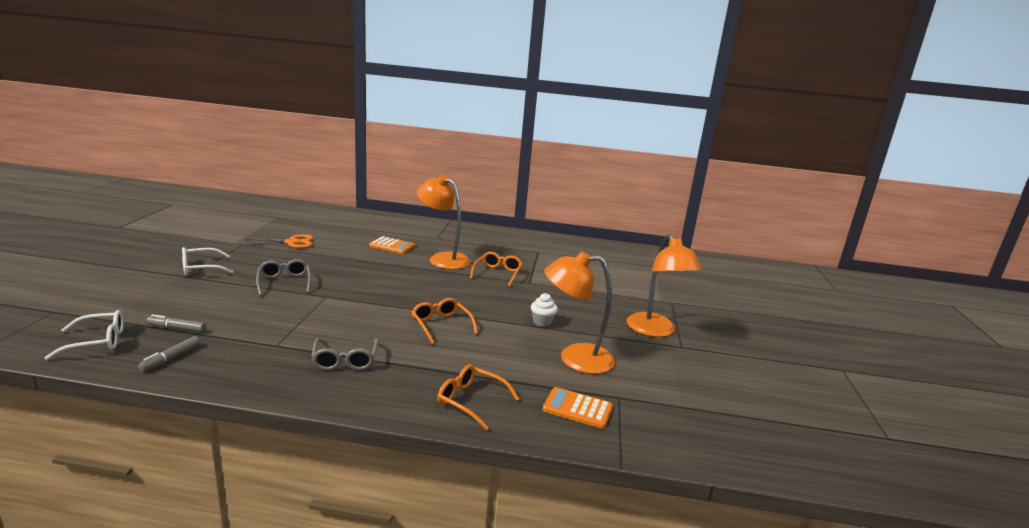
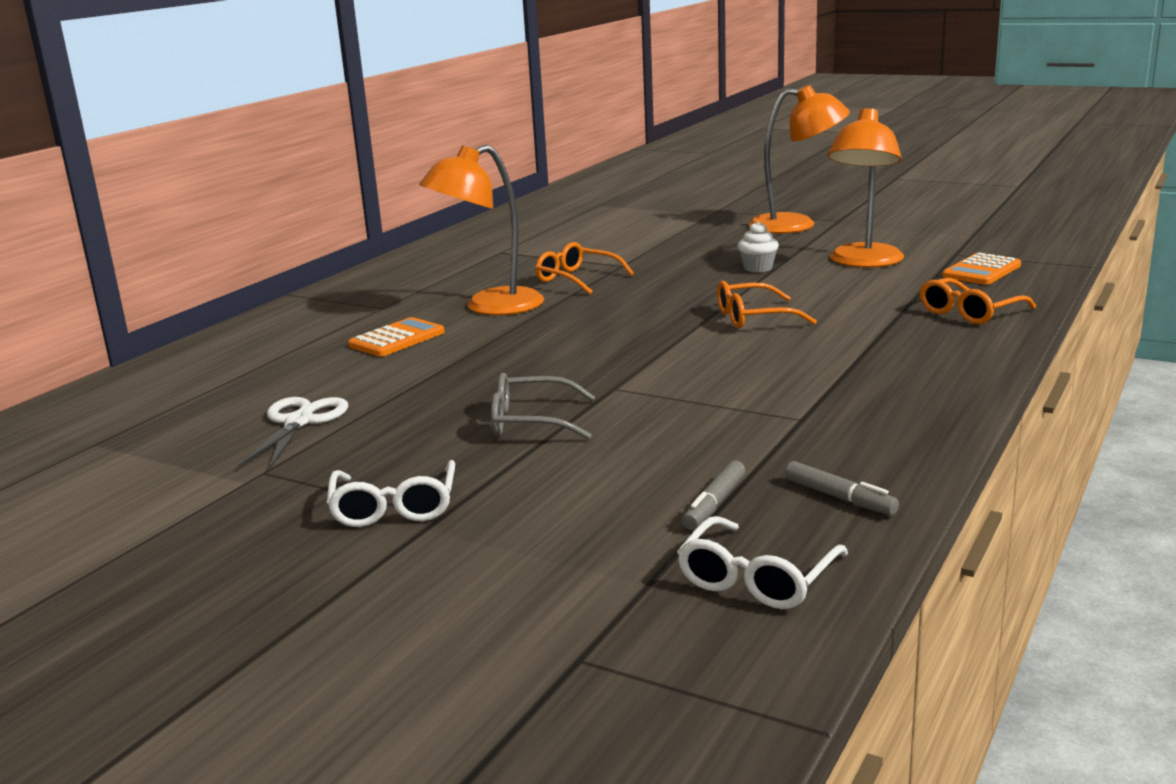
camera: 65 degrees left, 0 degrees up
white glasses [45,310,124,360] -> white glasses turned 150 degrees counterclockwise [677,516,848,609]
orange scissors [243,234,314,248] -> white scissors [238,397,348,470]
grey glasses [311,338,379,370] -> none

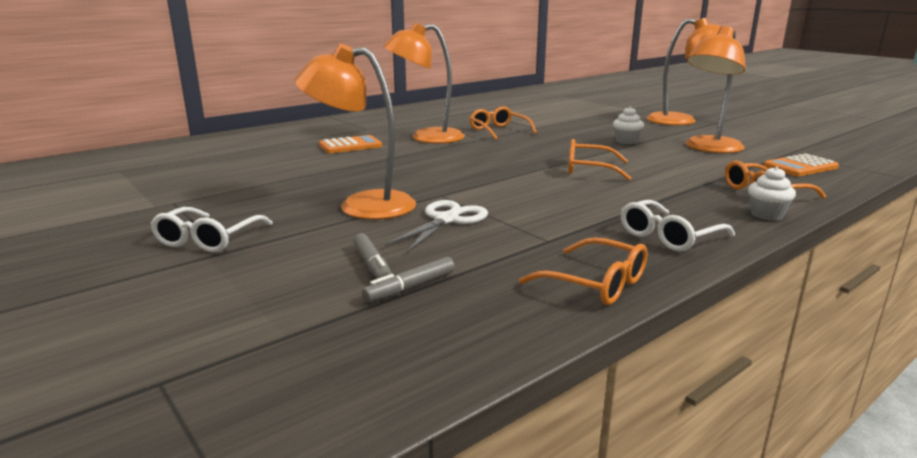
camera: 20 degrees right, 0 degrees up
white scissors [238,397,348,470] -> white scissors moved to [384,200,488,253]
grey glasses [491,373,595,440] -> orange lamp [294,44,416,220]
white glasses [677,516,848,609] -> white glasses moved to [621,200,735,251]
grey marker [785,461,899,515] -> grey marker moved to [353,233,392,279]
none -> orange glasses [519,237,648,305]
none -> white cupcake [748,166,796,221]

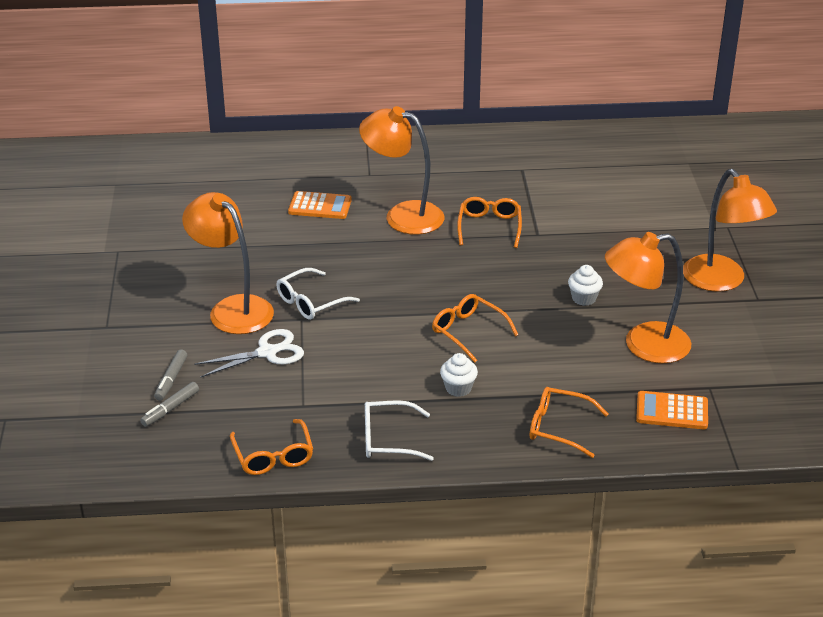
camera: 35 degrees right, 15 degrees up
white glasses [150,207,273,252] -> white glasses moved to [277,268,360,320]
grey marker [362,257,455,303] -> grey marker turned 45 degrees counterclockwise [140,382,199,427]
white cupcake [748,166,796,221] -> white cupcake moved to [440,353,478,397]

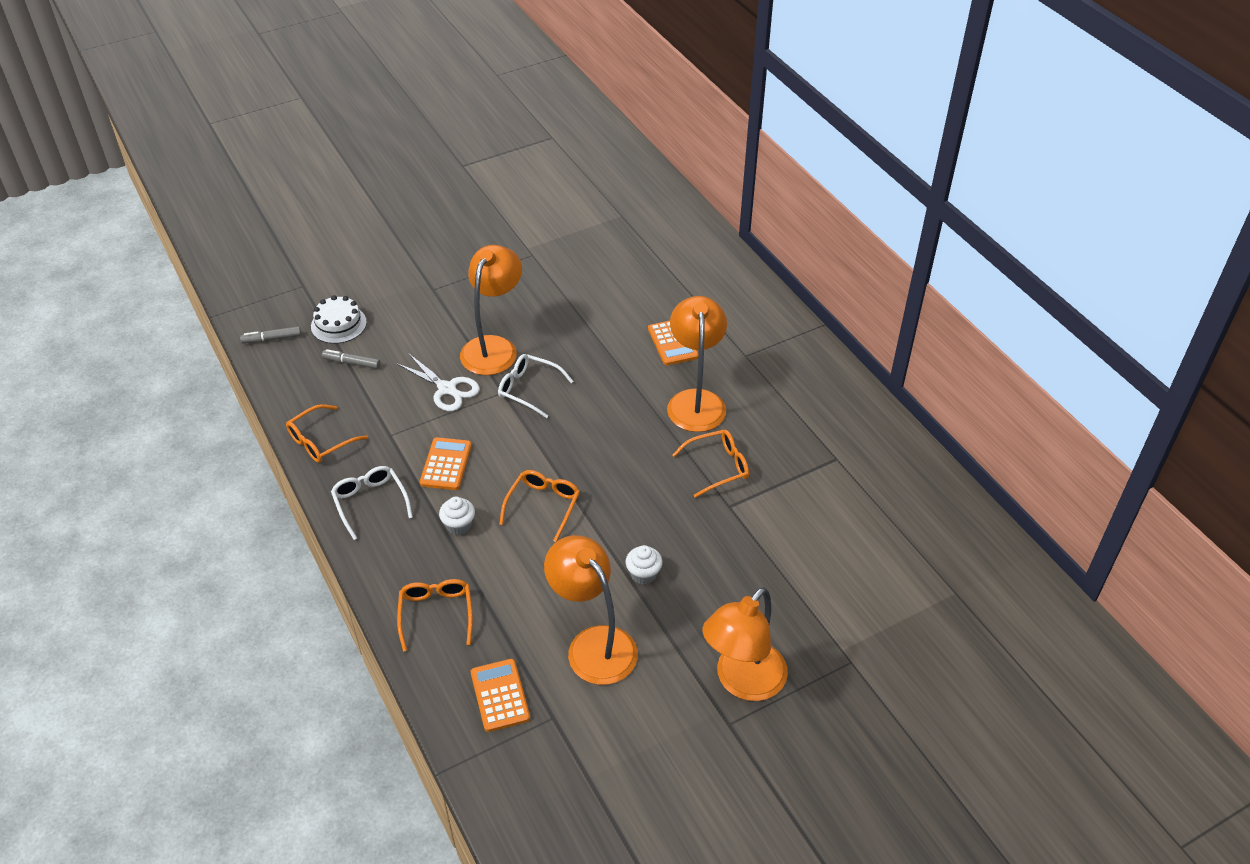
camera: 65 degrees right, 10 degrees up
grey marker [154,349,187,401] -> grey marker moved to [240,326,301,344]
none -> white cake [311,295,367,344]
none -> orange calculator [420,437,472,490]

